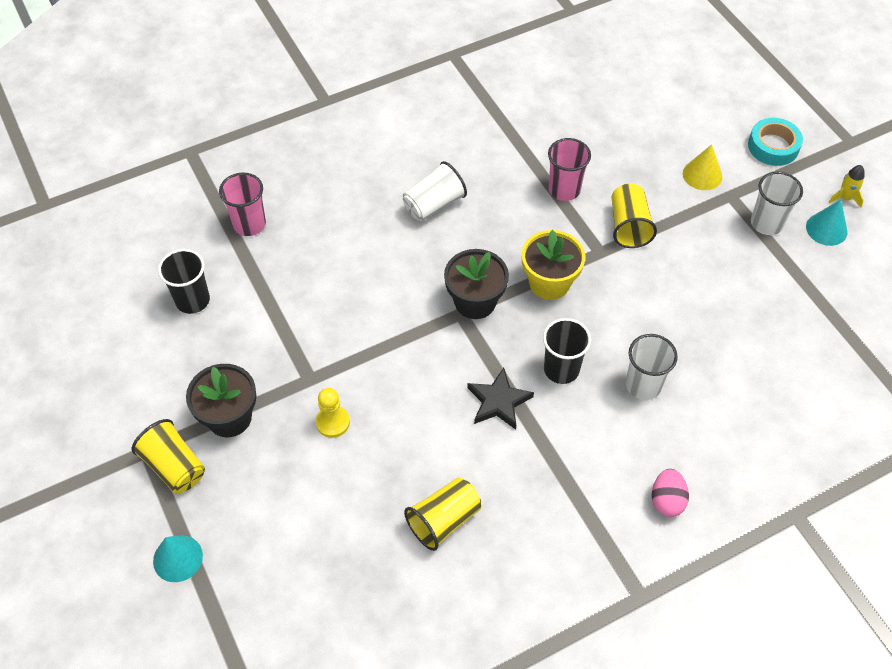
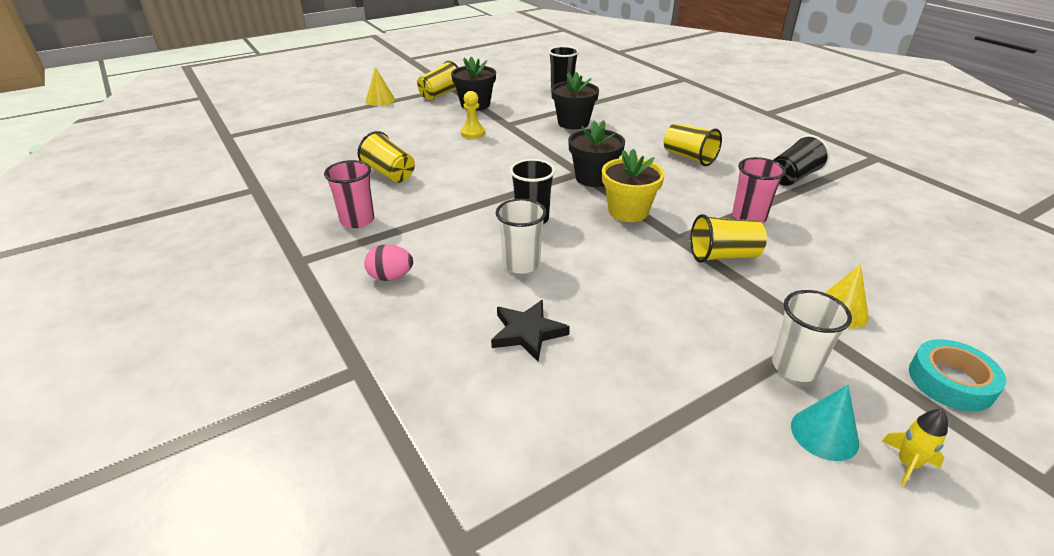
camera: 85 degrees right, 20 degrees down
turquoise cone [153,535,203,582] -> yellow cone [365,67,395,106]
pink cup [219,173,266,236] -> pink cup moved to [324,160,374,228]
white cup [403,161,467,221] -> yellow cup [664,123,722,166]
black star [467,368,534,430] -> black star moved to [491,300,570,361]
none -> black flower pot [551,72,599,130]
none -> black cup [774,135,830,186]

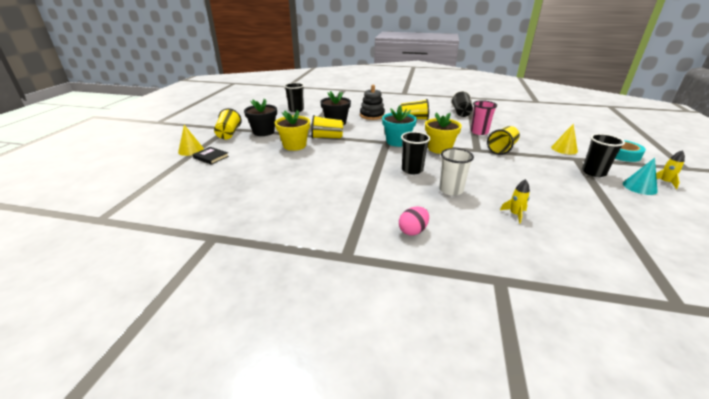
camera: 45 degrees left, 5 degrees down
pink cup [324,160,374,228] -> none
yellow cup [358,131,415,183] -> yellow cup moved to [311,115,343,139]
yellow pawn [461,91,485,139] -> yellow flower pot [275,110,310,151]
black star [491,300,570,361] -> yellow rocket [500,179,530,224]
black flower pot [568,120,625,187] -> turquoise flower pot [382,105,417,147]
white cup [772,290,852,382] -> black cup [582,134,625,177]
none -> black book [192,147,229,165]
none -> black stacking toy [360,85,385,120]

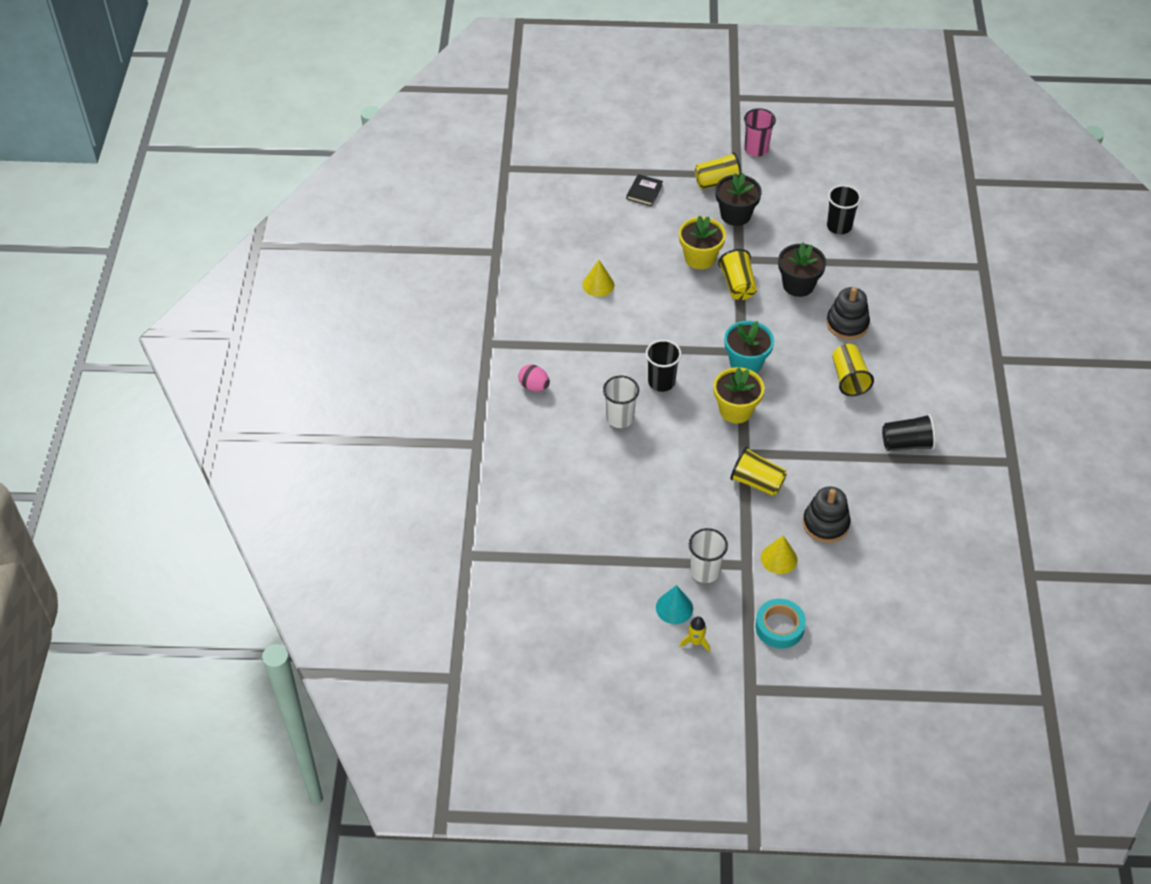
camera: 80 degrees right, 20 degrees up
yellow cone [178,125,204,156] -> yellow cone moved to [582,260,614,297]
pink cup [471,100,497,135] -> pink cup moved to [744,108,776,157]
yellow rocket [500,179,530,224] -> none
black cup [582,134,625,177] -> white cup [689,528,728,583]
none -> black stacking toy [803,486,850,543]

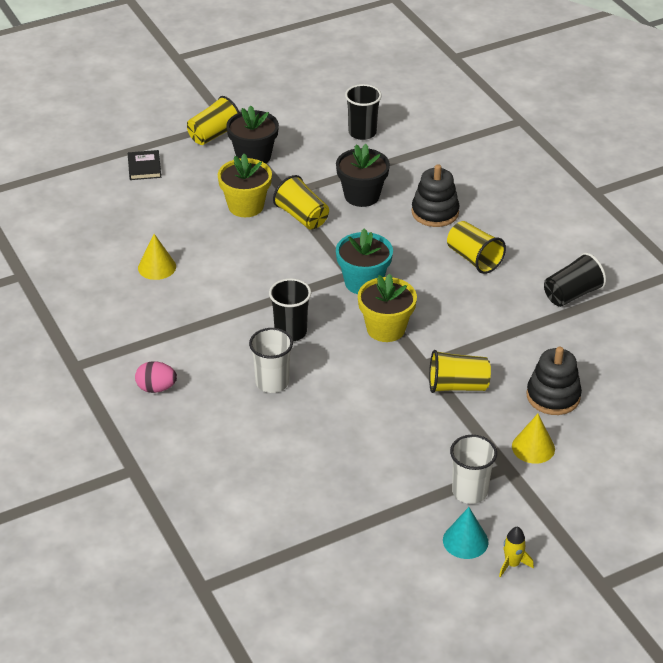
camera: 30 degrees left, 10 degrees down
pink cup [744,108,776,157] -> none
turquoise tape [755,599,806,648] -> none

